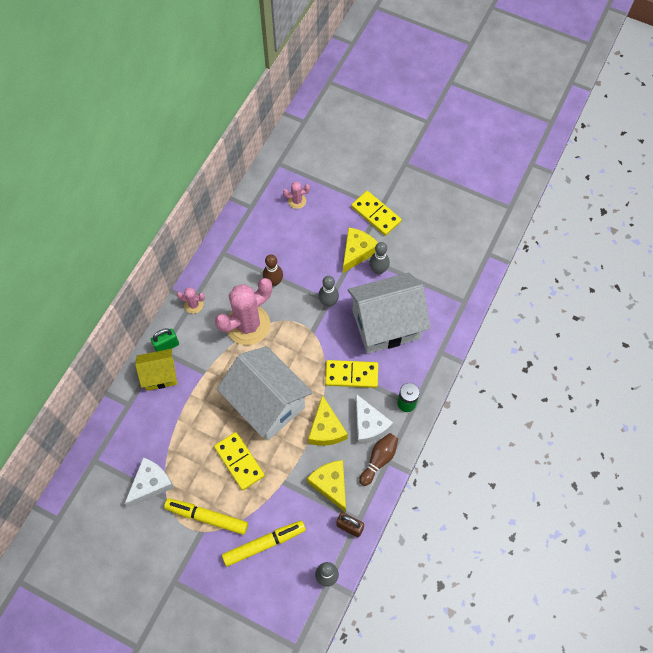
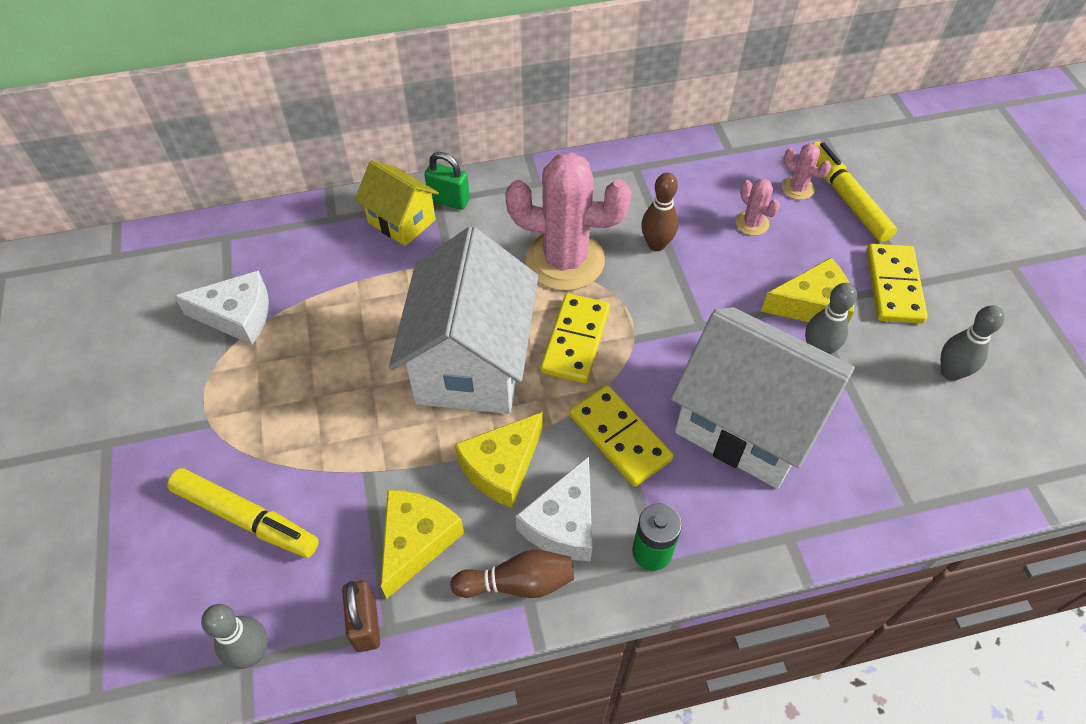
camera: 50 degrees right, 10 degrees down
yellow marker [164,498,248,535] -> yellow marker moved to [813,142,897,242]
pink cactus [177,287,205,314] -> pink cactus moved to [736,179,780,236]
yellow domino [214,432,265,490] -> yellow domino moved to [540,293,610,383]
grey bowling pin [318,276,339,307] -> grey bowling pin moved to [941,305,1005,381]

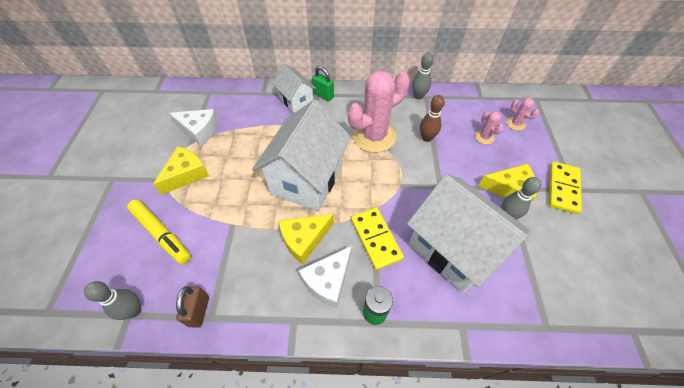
camera: 15 degrees right, 0 degrees up
yellow house [355,160,439,246] -> white house [273,64,316,113]
yellow cheese [381,490,464,599] -> yellow cheese moved to [153,147,209,195]
brown bowling pin [450,550,574,598] -> none
pink cactus [505,152,631,291] -> pink cactus turned 60 degrees counterclockwise [348,70,410,153]
yellow domino [540,293,610,383] -> none
yellow marker [813,142,897,242] -> none
grey bowling pin [941,305,1005,381] -> grey bowling pin moved to [412,52,434,99]

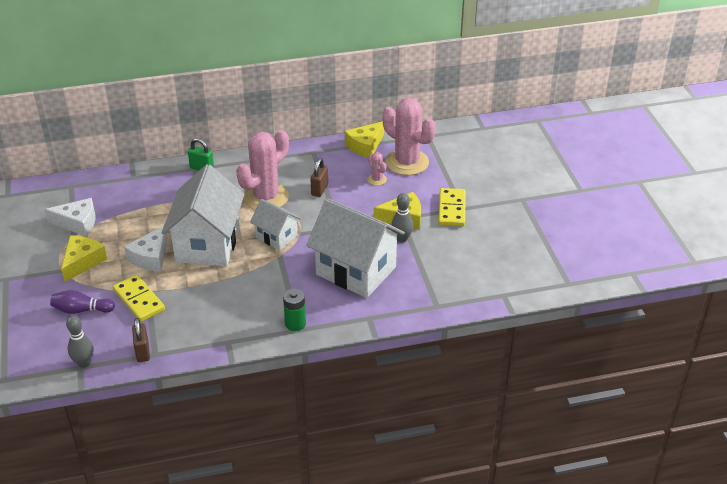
camera: 15 degrees left, 15 degrees down
yellow marker [127,200,191,264] -> purple bowling pin [50,290,115,314]
white house [273,64,316,113] -> white house moved to [250,199,301,250]
yellow cheese [279,214,334,265] -> yellow cheese moved to [345,121,384,158]
white cheese [298,246,352,308] -> white cheese moved to [124,226,168,271]
yellow domino [351,208,404,270] -> yellow domino moved to [113,275,165,322]
grey bowling pin [412,52,434,99] -> none
brown bowling pin [420,95,445,142] -> brown padlock [311,158,328,197]
pink cactus [506,98,539,131] -> pink cactus [382,98,436,176], size x2.28

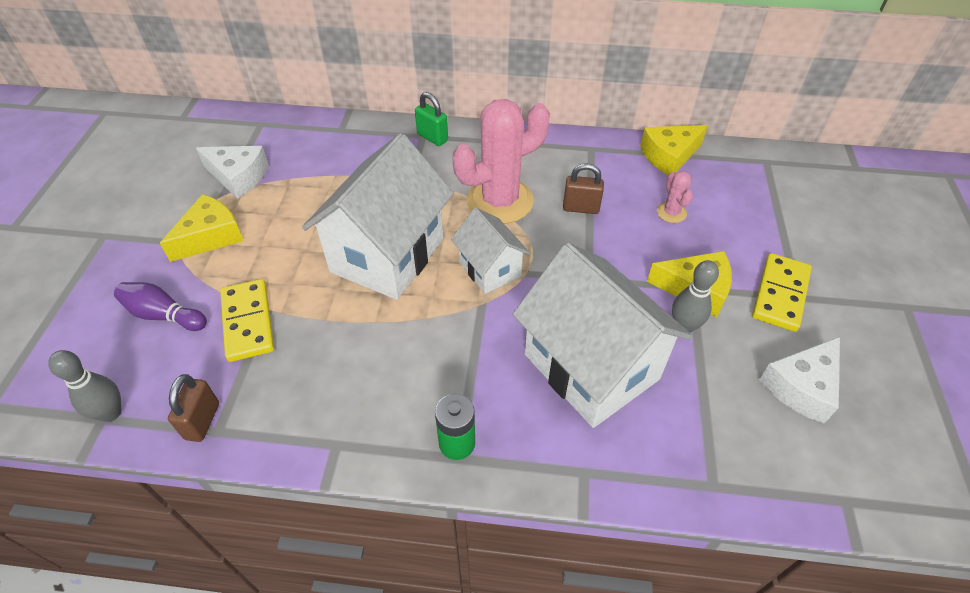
camera: 20 degrees right, 10 degrees up
white cheese [124,226,168,271] -> white cheese moved to [759,337,840,424]
brown padlock [311,158,328,197] -> brown padlock turned 60 degrees clockwise [563,163,604,214]
pink cactus [382,98,436,176] -> none

